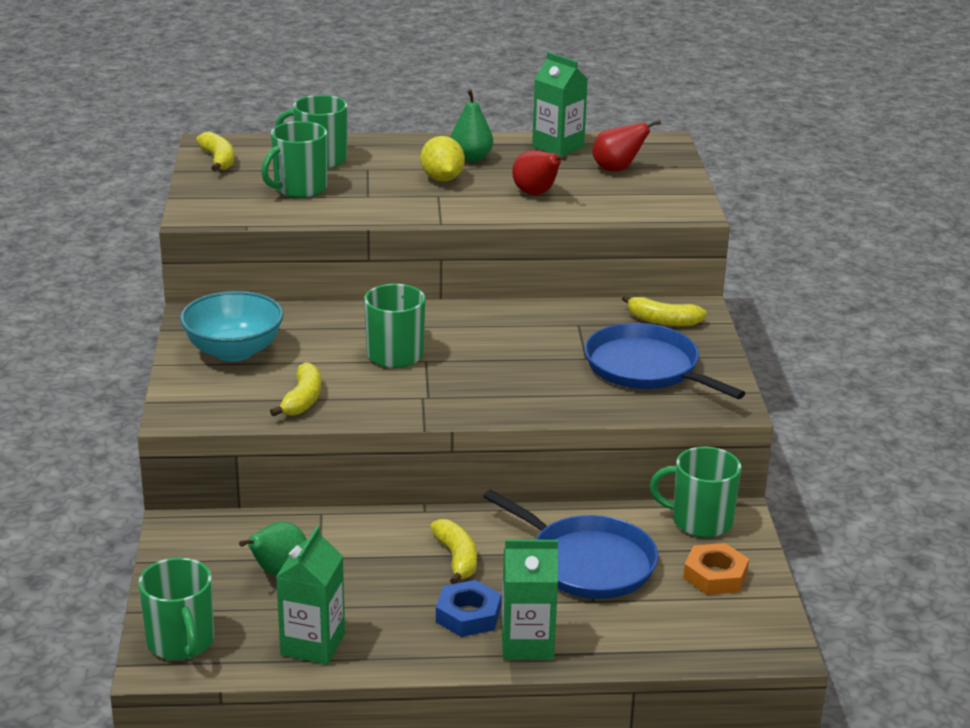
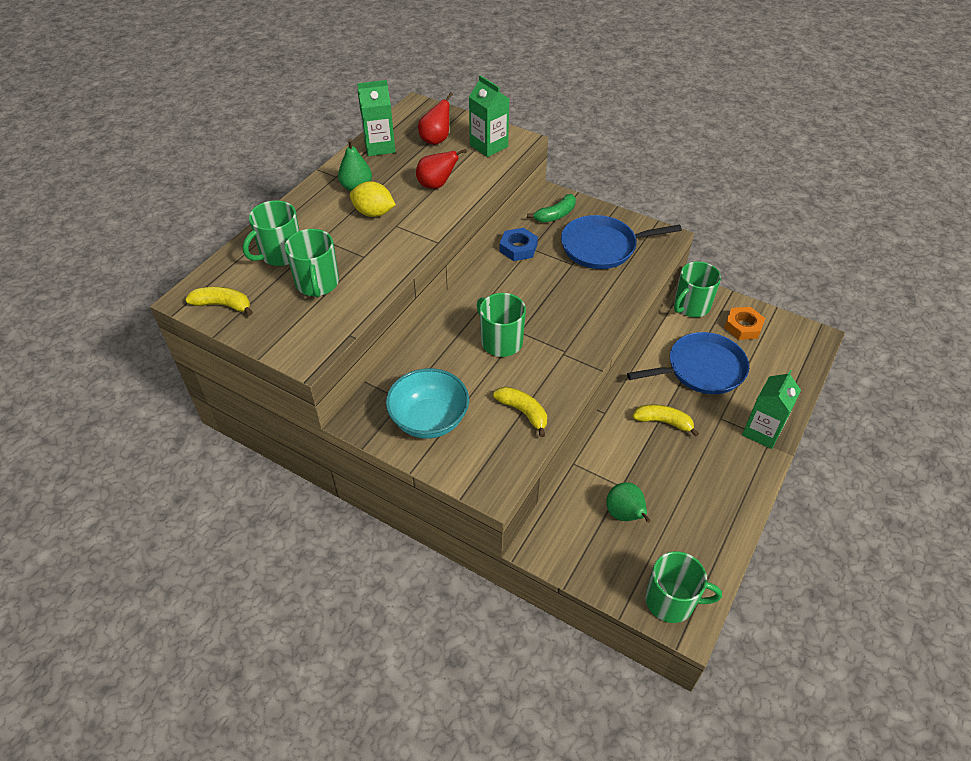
camera: 55 degrees left, 20 degrees up
green carton [276,526,345,665] -> green carton moved to [469,75,509,157]
blue nut [436,580,501,637] -> blue nut moved to [499,228,538,261]
yellow banana [622,295,707,326] -> green banana [527,194,576,223]

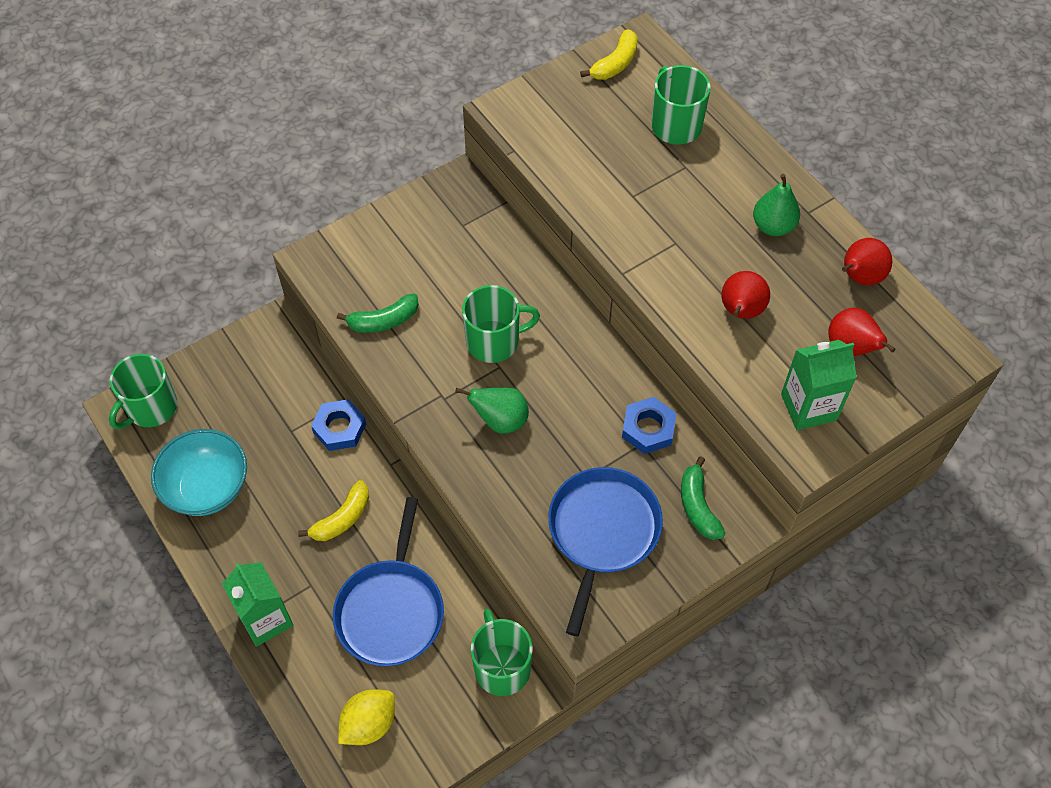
camera: 115 degrees right, 10 degrees up
green mug [285,229,339,298] -> none
yellow lemon [350,181,396,217] -> yellow lemon moved to [338,689,395,745]
green carton [357,80,395,156] -> red pear [842,238,892,285]
turquoise bowl [386,368,469,439] -> turquoise bowl moved to [151,429,247,516]
yellow banana [493,387,547,437] -> green banana [337,293,419,333]
green pear [606,482,651,523] -> green pear moved to [455,387,529,434]
orange nut [724,307,765,340] -> none
none -> blue nut [311,399,366,451]

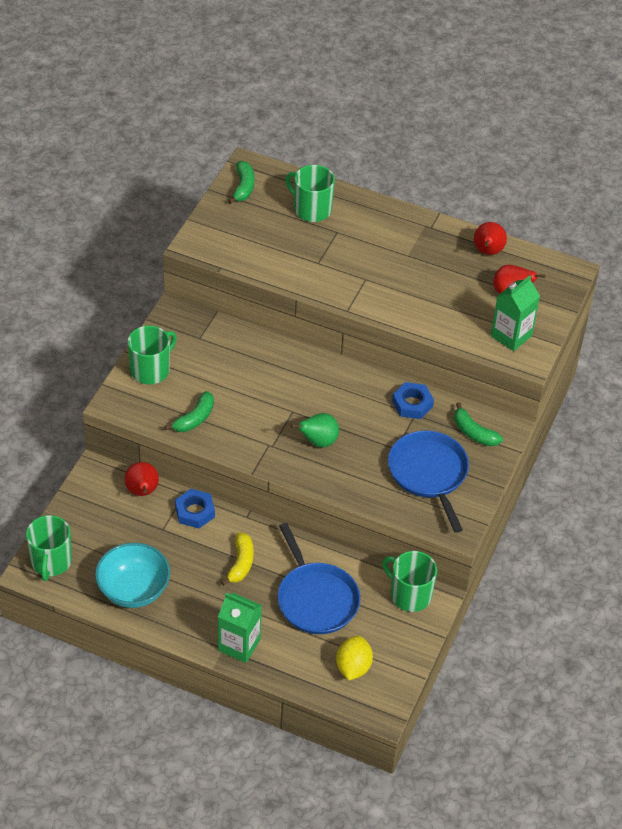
camera: 35 degrees left, 10 degrees down
green mug [462,285,540,363] -> green mug moved to [128,326,177,384]
yellow banana [580,29,638,80] -> green banana [228,161,254,204]
red pear [721,271,770,319] -> red pear moved to [125,462,159,496]
green pear [753,174,800,236] -> none

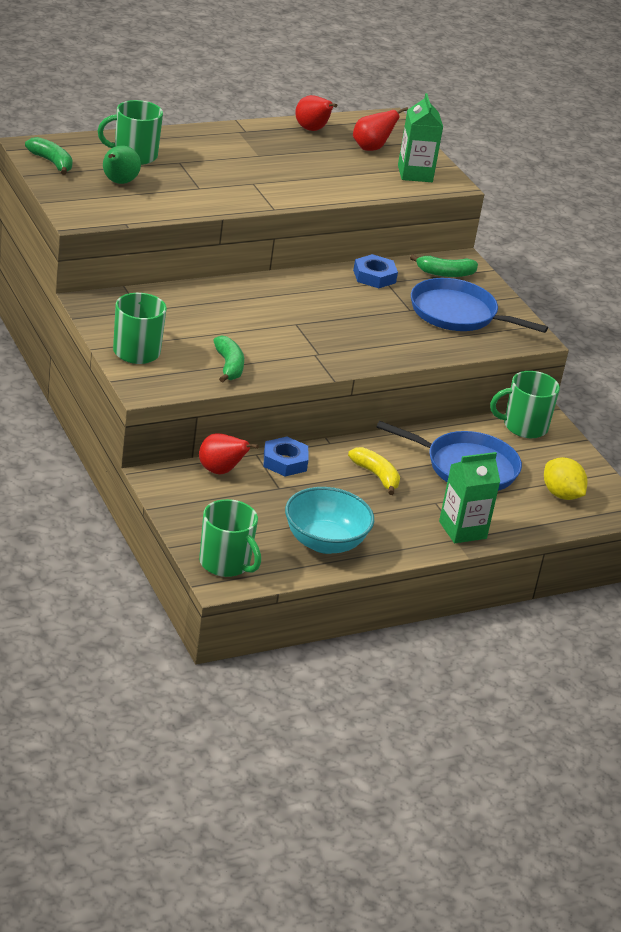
camera: 50 degrees left, 15 degrees down
green pear [291,413,339,448] -> green pear moved to [103,146,141,184]

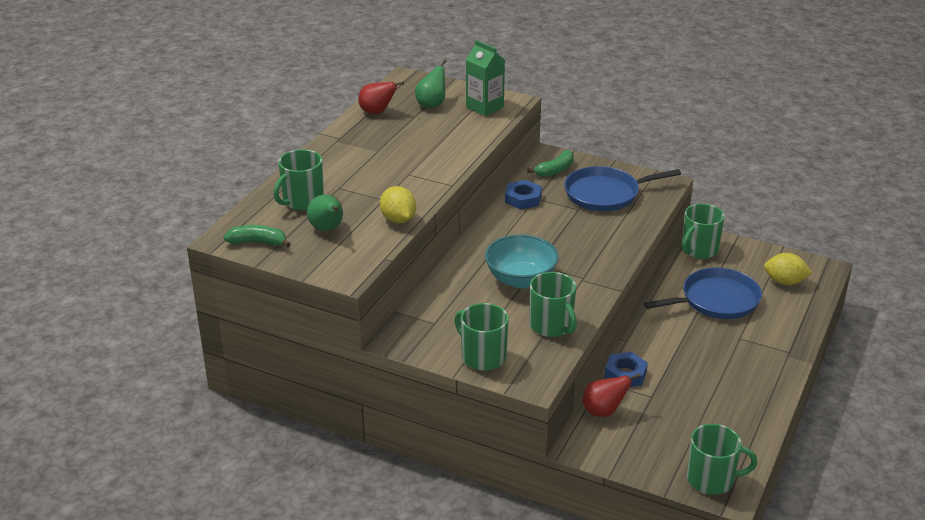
camera: 35 degrees left, 0 degrees up
green banana [213,335,244,382] -> green mug [530,272,577,337]
turquoise bowl [285,487,374,554] -> turquoise bowl moved to [485,234,559,288]
yellow banana [348,447,400,495] -> none
red pear [353,107,408,151] -> green pear [415,59,447,108]
green carton [439,452,500,543] -> none
none -> yellow lemon [380,186,416,223]

